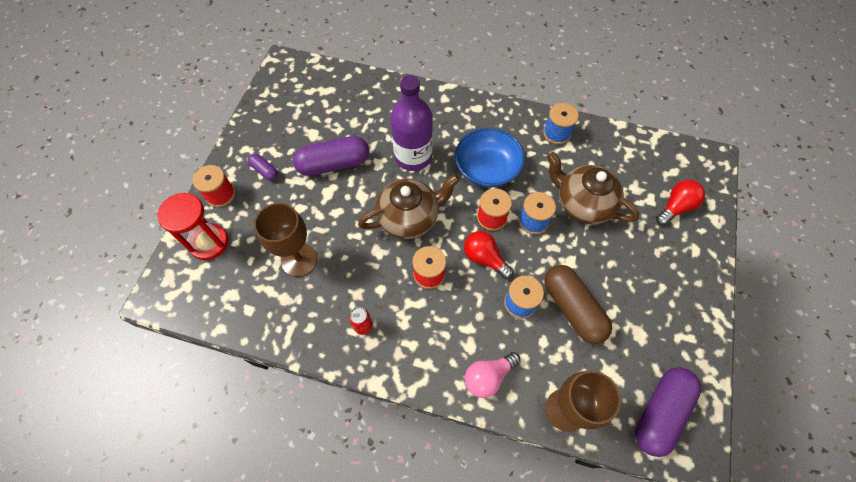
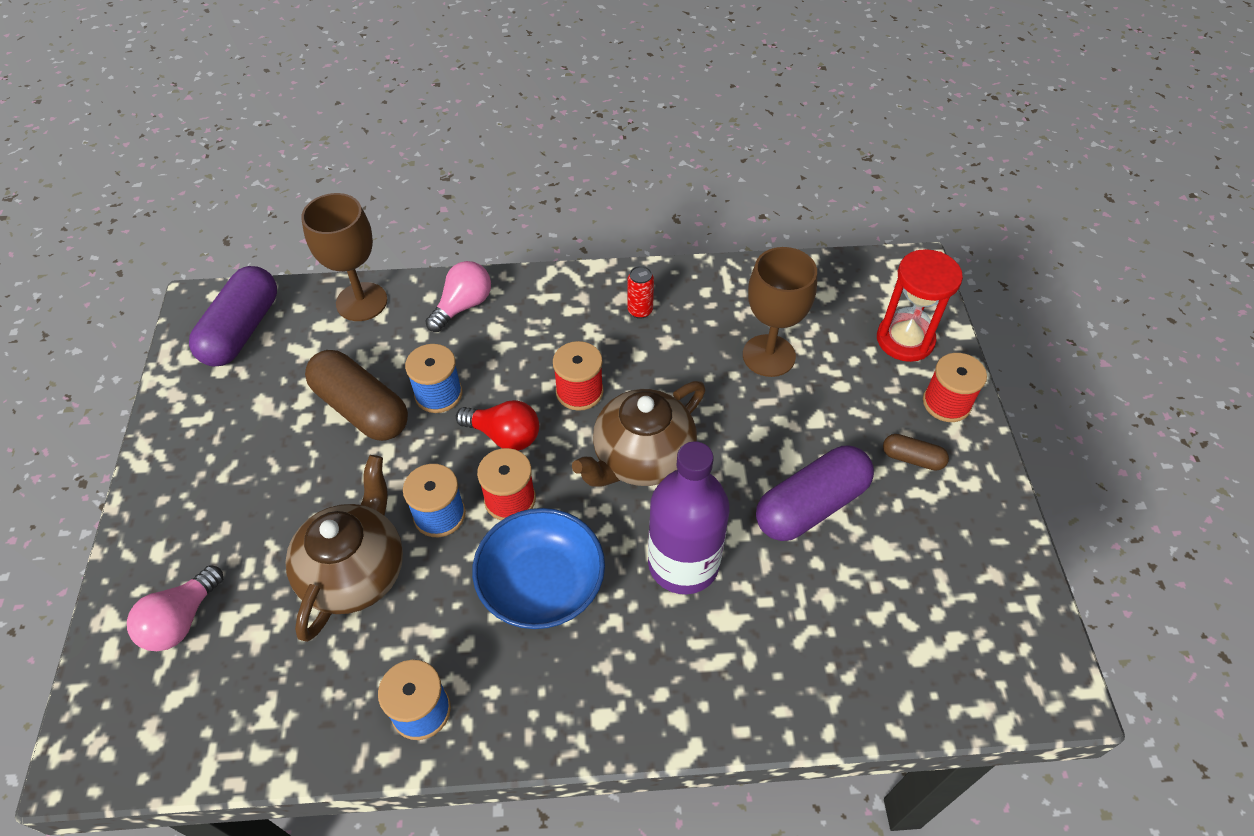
camera: 160 degrees right, 10 degrees down
purple capsule [248,153,278,180] -> brown capsule [883,434,949,471]
brown teapot [547,152,640,224] -> brown teapot turned 90 degrees counterclockwise [286,455,403,642]
red light bulb [656,180,705,225] -> pink light bulb [127,565,223,651]

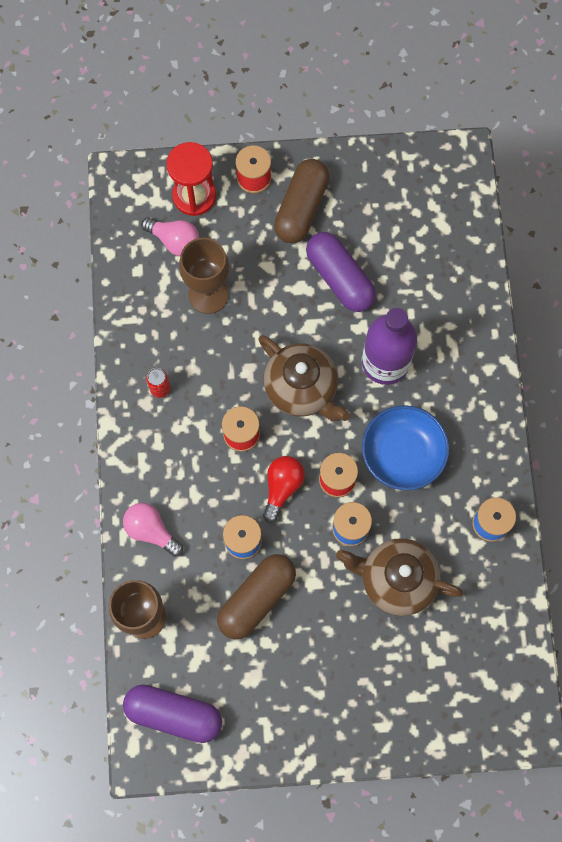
camera: 90 degrees left, 20 degrees up
pink light bulb [127,565,223,651] -> pink light bulb moved to [141,217,199,256]
brown capsule [883,434,949,471] -> brown capsule [274,159,329,243], size x2.03

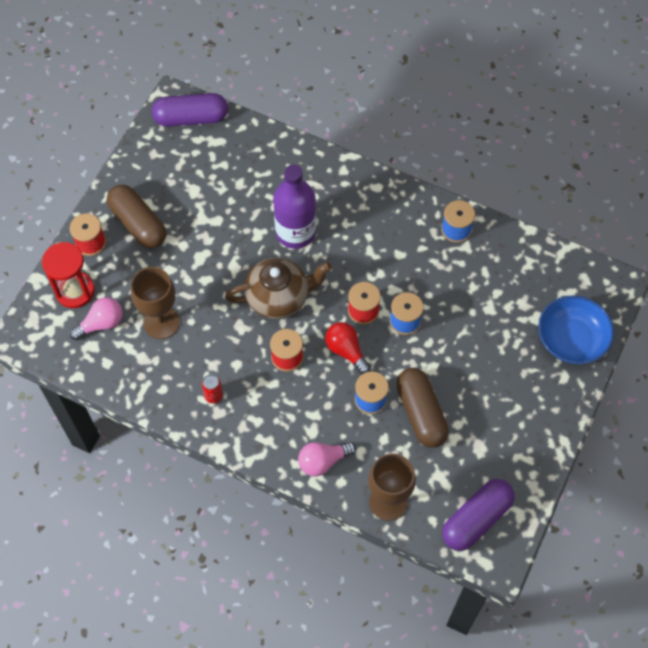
camera: 60 degrees left, 10 degrees down
purple capsule [306,232,376,312] -> purple capsule moved to [152,93,228,127]
brown teapot [336,538,463,616] -> none
blue bowl [362,405,449,490] -> blue bowl moved to [538,296,614,364]

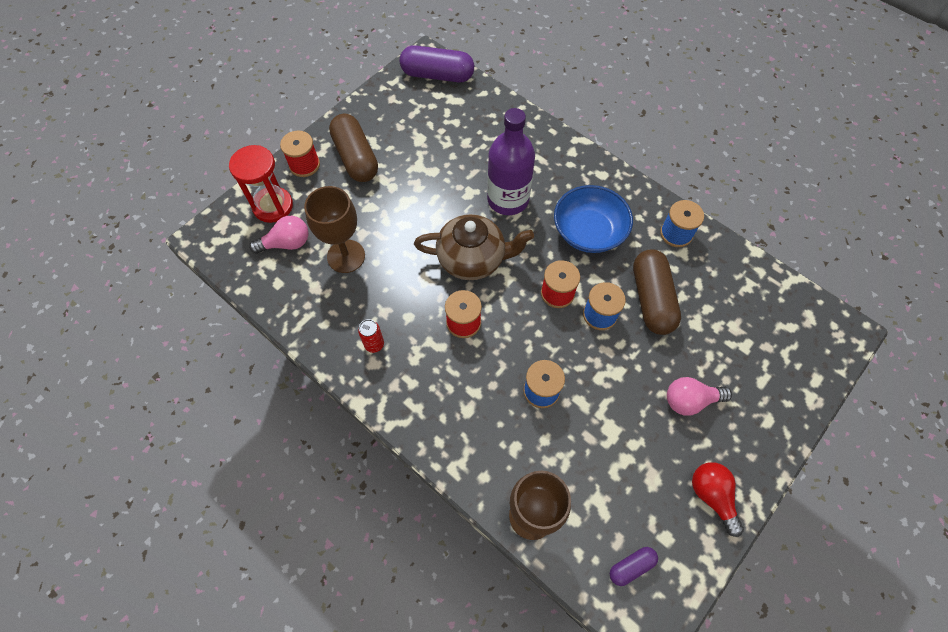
camera: 15 degrees right, 0 degrees up
pink light bulb [298,442,356,476] -> pink light bulb moved to [667,377,732,416]
red light bulb [325,322,370,374] -> red light bulb moved to [692,462,744,537]
brown capsule [396,368,449,448] -> brown capsule moved to [633,249,681,335]
purple capsule [442,479,514,551] -> purple capsule [610,547,658,586], size x0.49
blue bowl [538,296,614,364] -> blue bowl moved to [554,185,633,253]

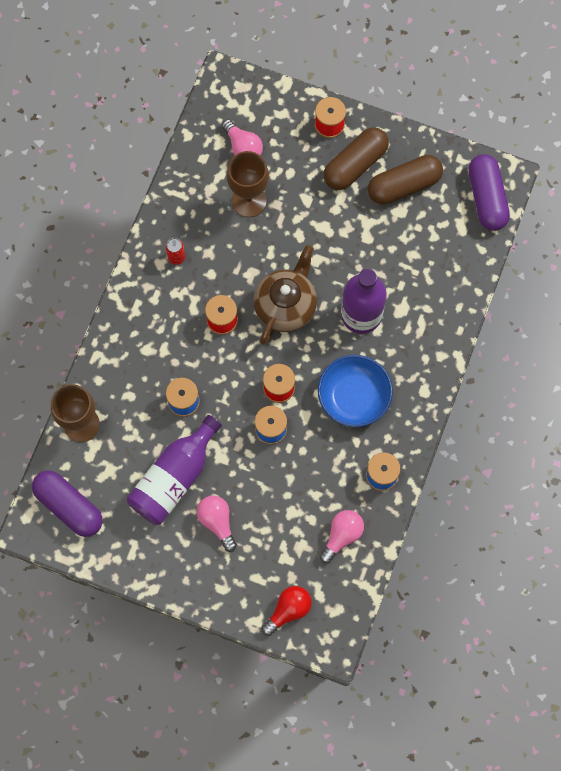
camera: 70 degrees right, 10 degrees up
red hourglass [229,145,293,223] -> none
brown teapot [414,214,534,280] -> brown teapot turned 135 degrees counterclockwise [253,245,317,345]
purple capsule [610,547,658,586] -> purple capsule [32,470,102,537], size x2.03
brown capsule [633,249,681,335] -> brown capsule moved to [368,155,443,205]
red light bulb [692,462,744,537] -> red light bulb moved to [261,586,312,636]
none -> purple bottle [127,415,222,525]
none -> pink light bulb [319,510,364,564]

